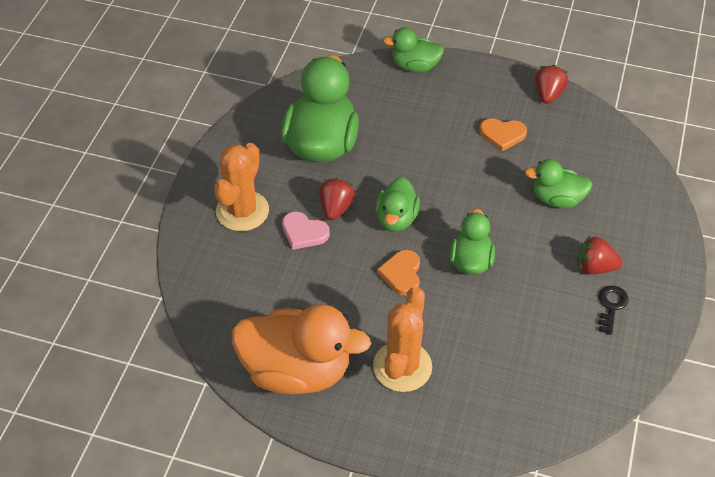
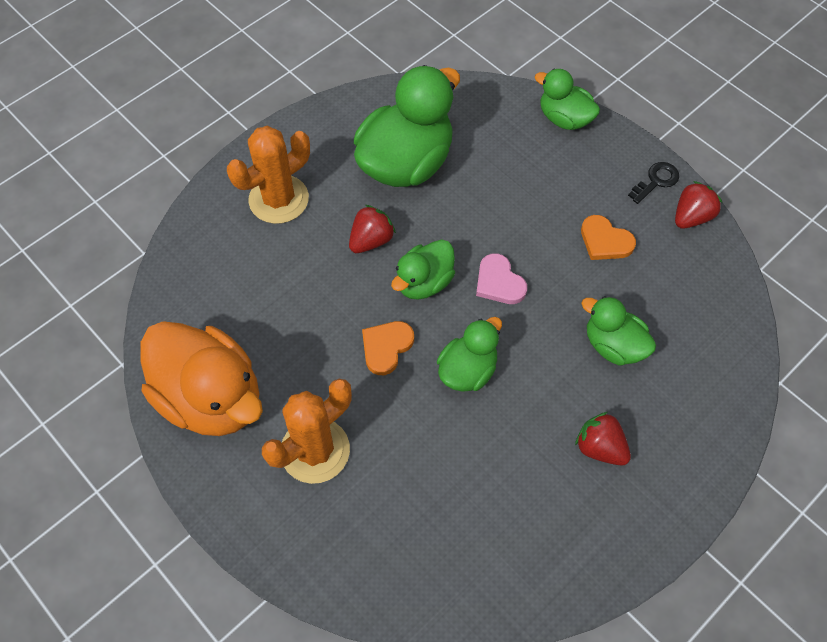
camera: 30 degrees right, 10 degrees up
pink heart [282,211,330,250] -> pink heart moved to [476,253,527,304]
black key [598,285,629,335] -> black key moved to [628,162,679,204]

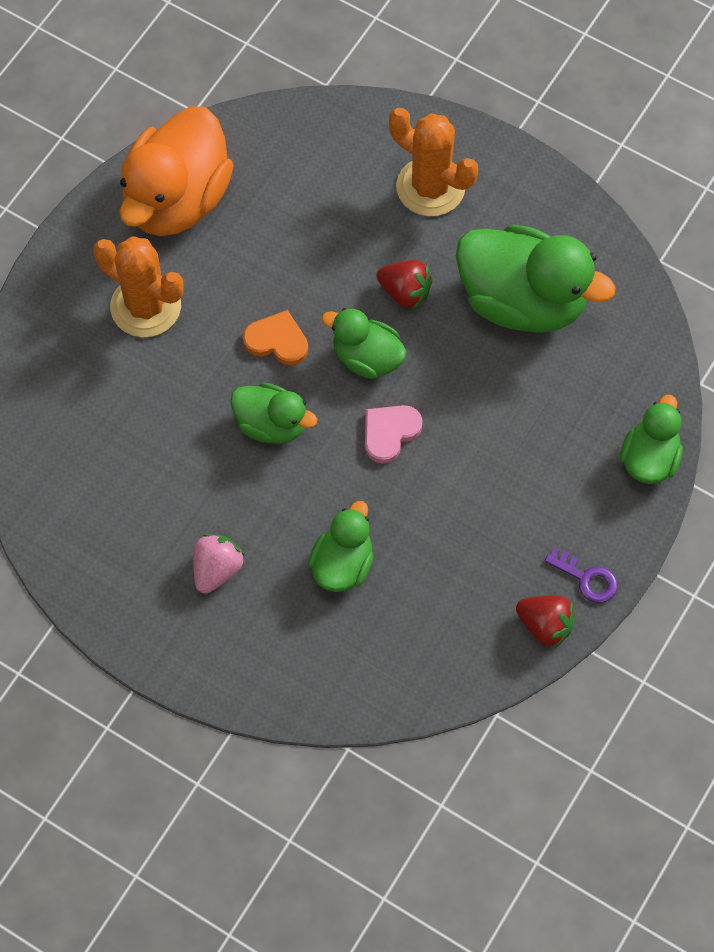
camera: 75 degrees right, 5 degrees up
red strawberry [575,412,631,465] -> pink strawberry [193,534,245,594]
orange heart [581,215,636,260] -> none
black key [628,162,679,204] -> purple key [545,548,618,603]

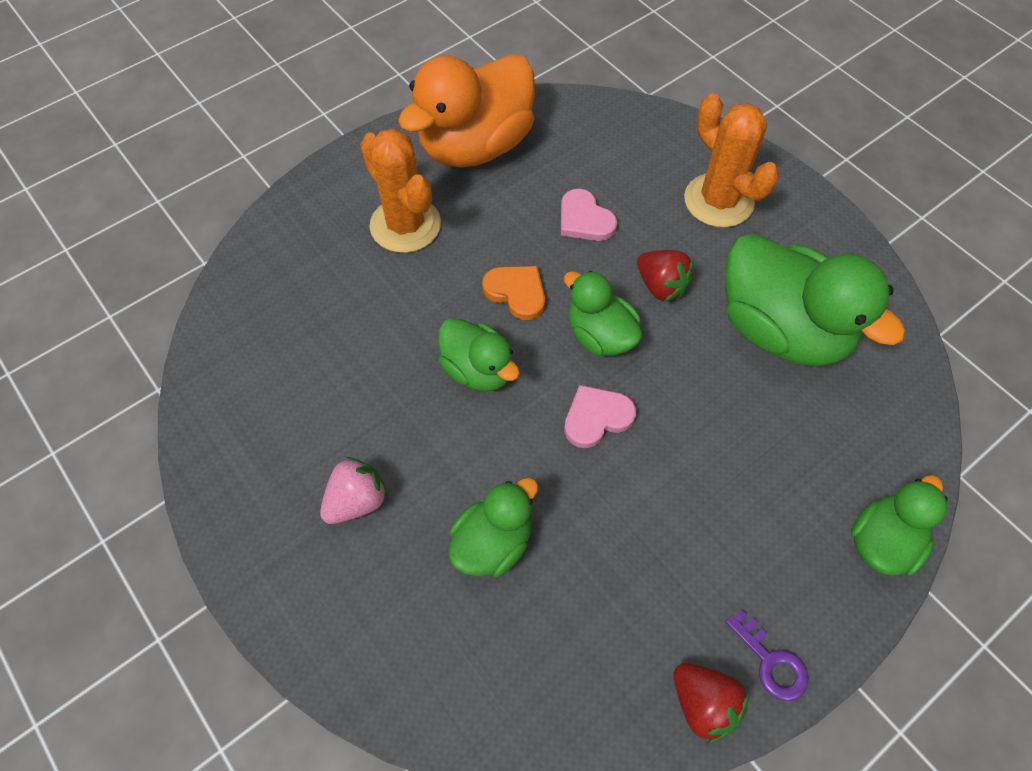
camera: 20 degrees right, 5 degrees down
none -> pink heart [561,189,617,241]

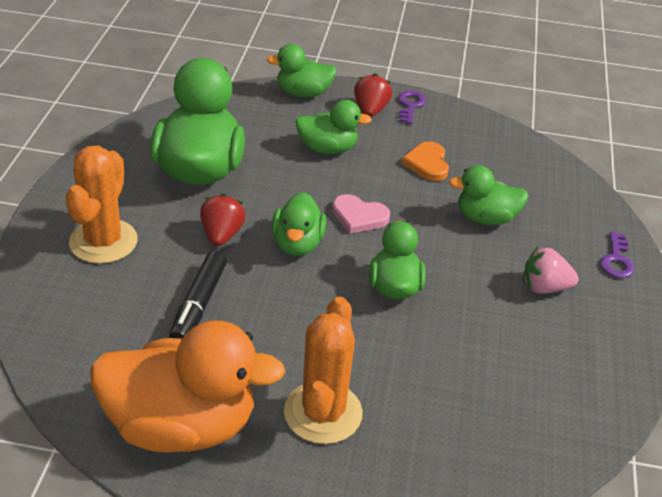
camera: 135 degrees left, 20 degrees down
orange heart [482,266,545,320] -> orange heart moved to [402,141,449,181]
pink heart [561,189,617,241] -> black marker [169,251,227,339]
red strawberry [674,663,749,743] -> red strawberry moved to [354,73,392,117]
none -> green duck [295,100,372,154]
none -> purple key [600,232,635,278]

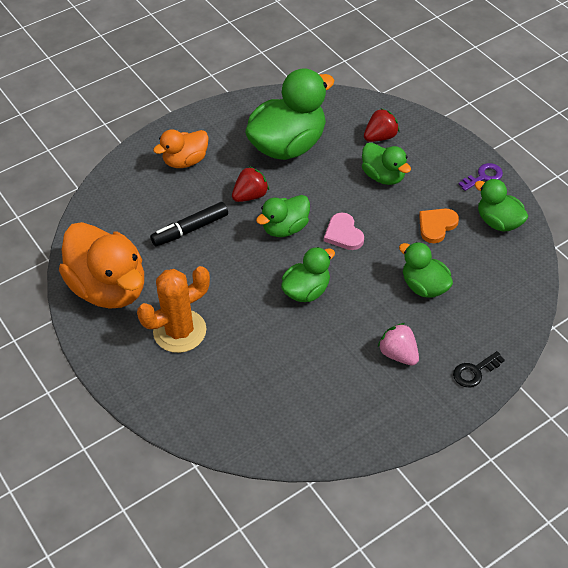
camera: 50 degrees right, 10 degrees up
orange cactus [66,146,137,264] -> orange duck [153,129,209,168]
green duck [266,44,337,97] -> green duck moved to [474,179,528,232]
red strawberry [354,73,392,117] -> red strawberry moved to [364,108,399,142]
purple key [600,232,635,278] -> black key [453,351,505,387]

